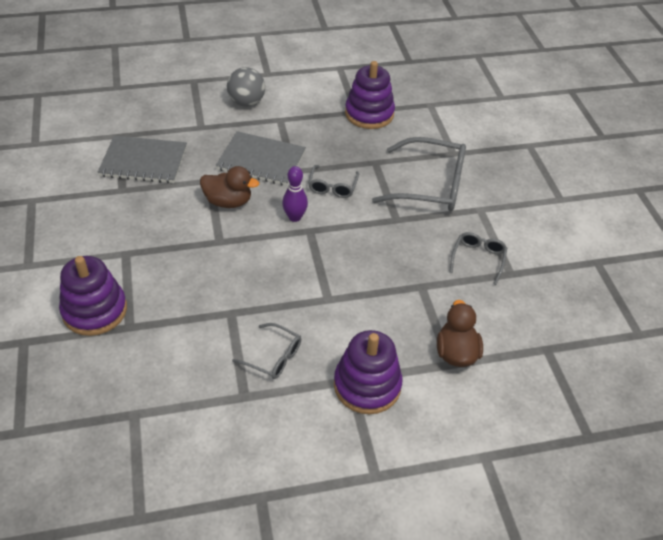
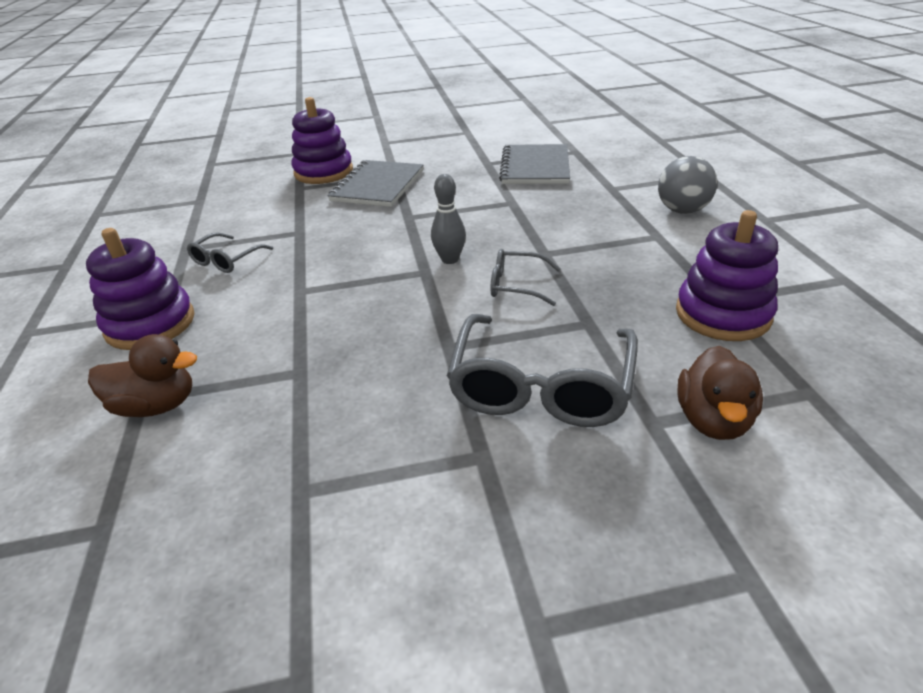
camera: 95 degrees right, 10 degrees down
brown duck [200,166,259,208] -> brown duck moved to [677,346,763,440]
grey notebook [216,131,306,186] -> grey notebook moved to [327,160,423,207]
purple bowling pin [282,166,308,222] -> grey bowling pin [431,174,466,264]
grey glasses [450,232,507,285] -> none

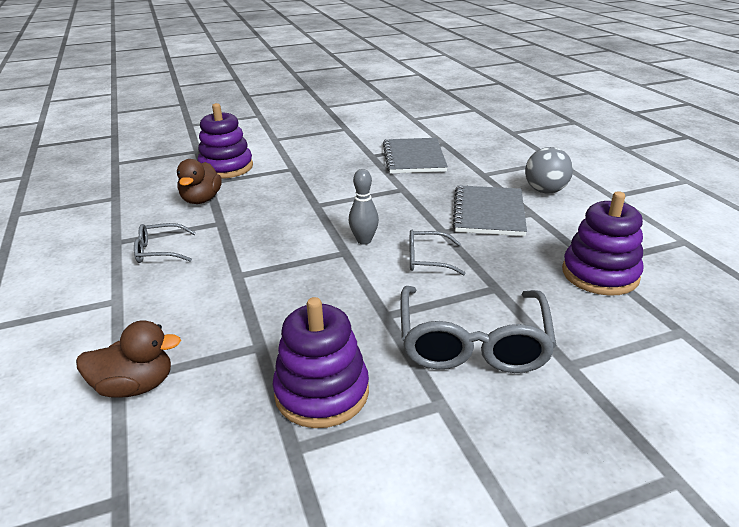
camera: 10 degrees left, 5 degrees down
purple stacking toy [86,228,194,350] -> purple stacking toy moved to [272,297,369,428]
grey glasses [187,233,273,273] -> grey glasses turned 60 degrees clockwise [134,223,196,263]
grey notebook [327,160,423,207] -> grey notebook moved to [452,185,527,236]
brown duck [677,346,763,440] -> brown duck moved to [177,159,222,204]

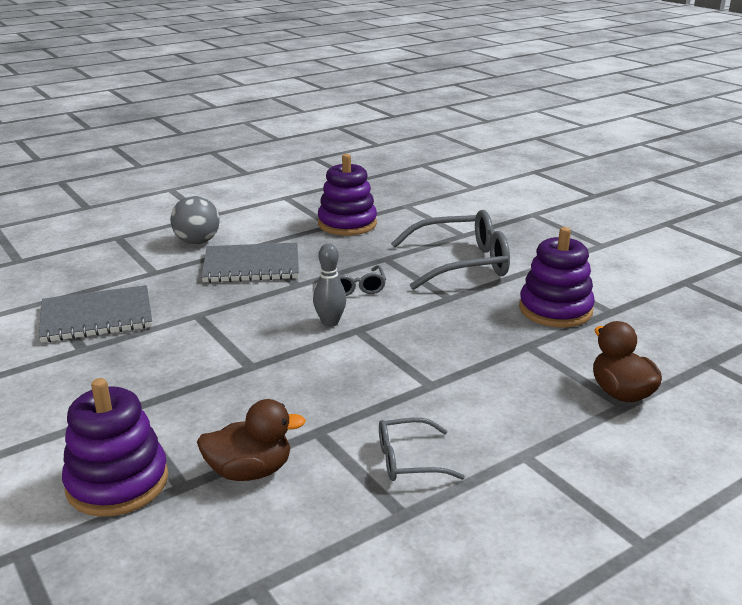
camera: 105 degrees left, 5 degrees down
grey glasses [134,223,196,263] -> grey glasses turned 105 degrees clockwise [379,417,465,481]

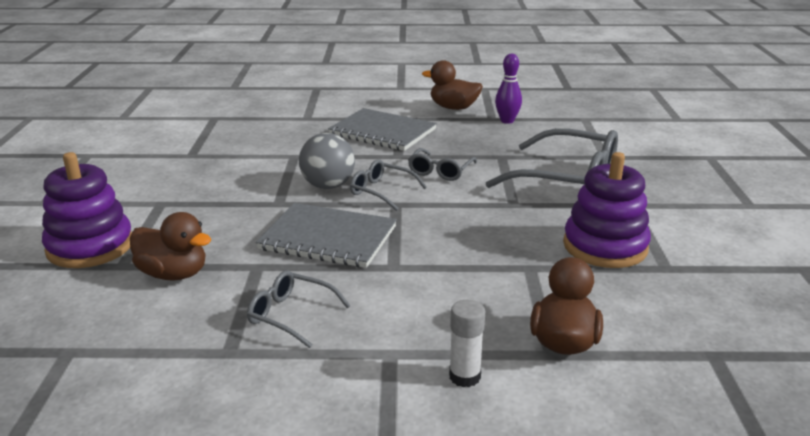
camera: 35 degrees right, 0 degrees up
grey notebook [39,285,152,343] -> grey notebook moved to [256,203,397,268]
grey ball [170,196,220,244] -> grey ball moved to [299,133,355,189]
grey bowling pin [313,243,346,327] -> grey glasses [350,159,427,211]
purple stacking toy [318,154,377,236] -> purple bowling pin [495,54,522,124]
none -> brown duck [422,60,483,110]
none -> white glue stick [449,300,485,387]

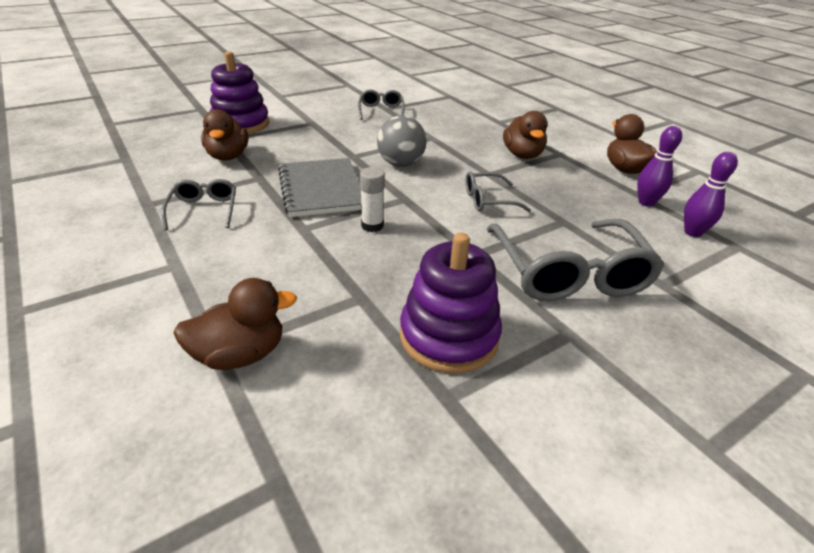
camera: 55 degrees right, 10 degrees up
grey notebook [328,108,437,151] -> brown duck [503,111,547,159]
grey glasses [350,159,427,211] -> grey glasses moved to [358,89,405,120]
white glue stick [449,300,485,387] -> white glue stick moved to [360,167,385,232]
none -> purple bowling pin [684,152,738,237]

